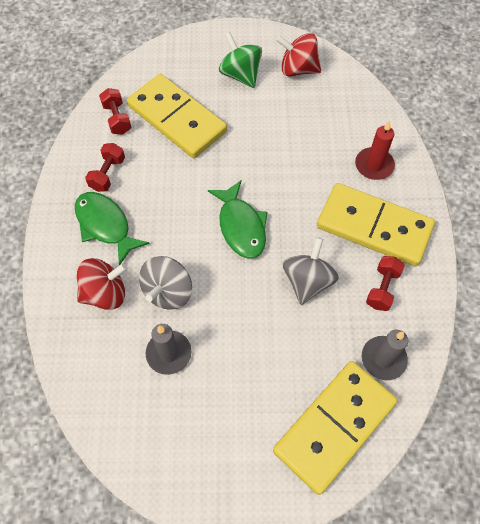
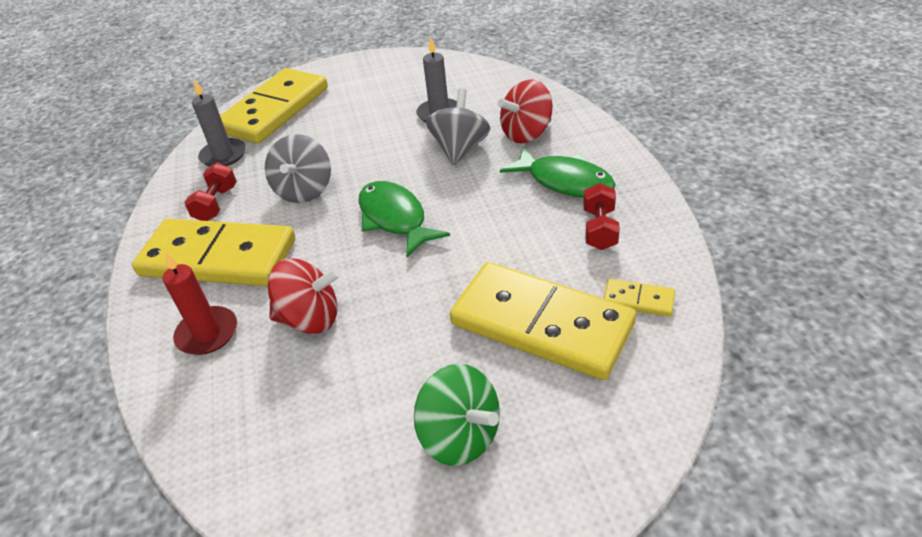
camera: 170 degrees right, 20 degrees down
red dumbbell [99,88,132,135] -> yellow domino [604,279,675,317]
red spinning top [276,33,321,76] -> red spinning top moved to [268,258,341,334]

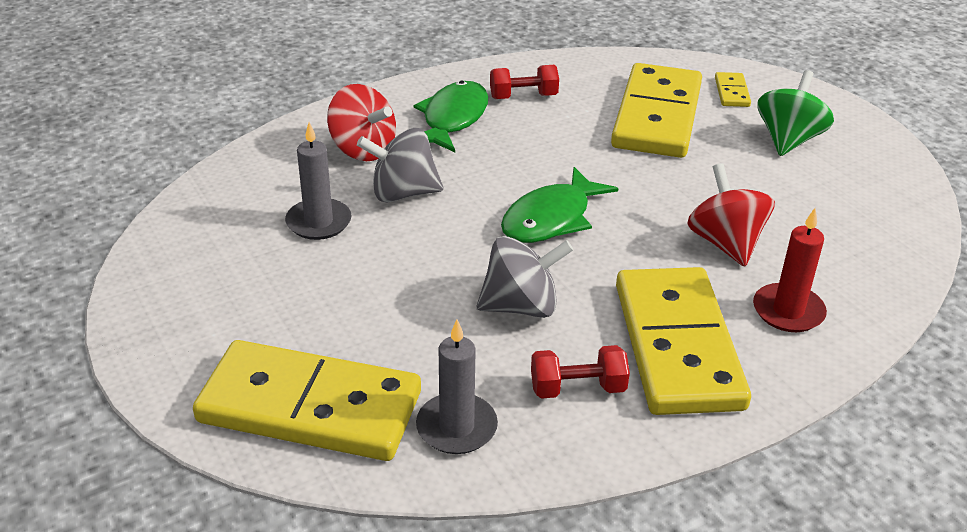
camera: 110 degrees left, 5 degrees down
yellow domino [604,279,675,317] -> yellow domino moved to [715,72,751,107]

